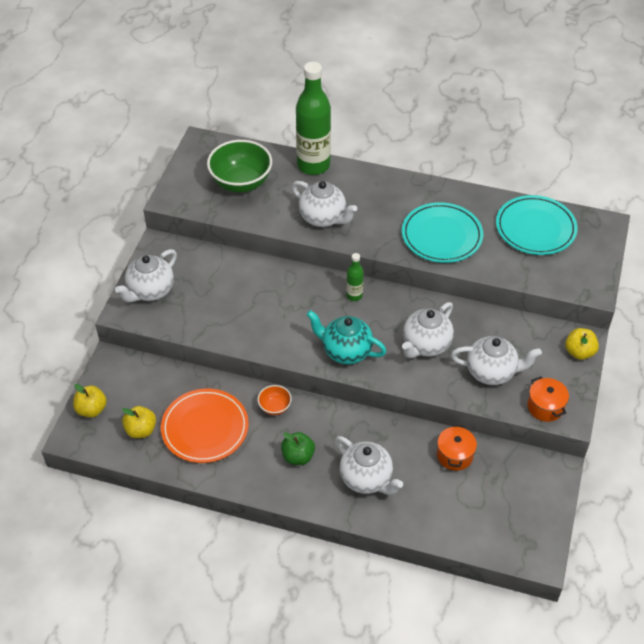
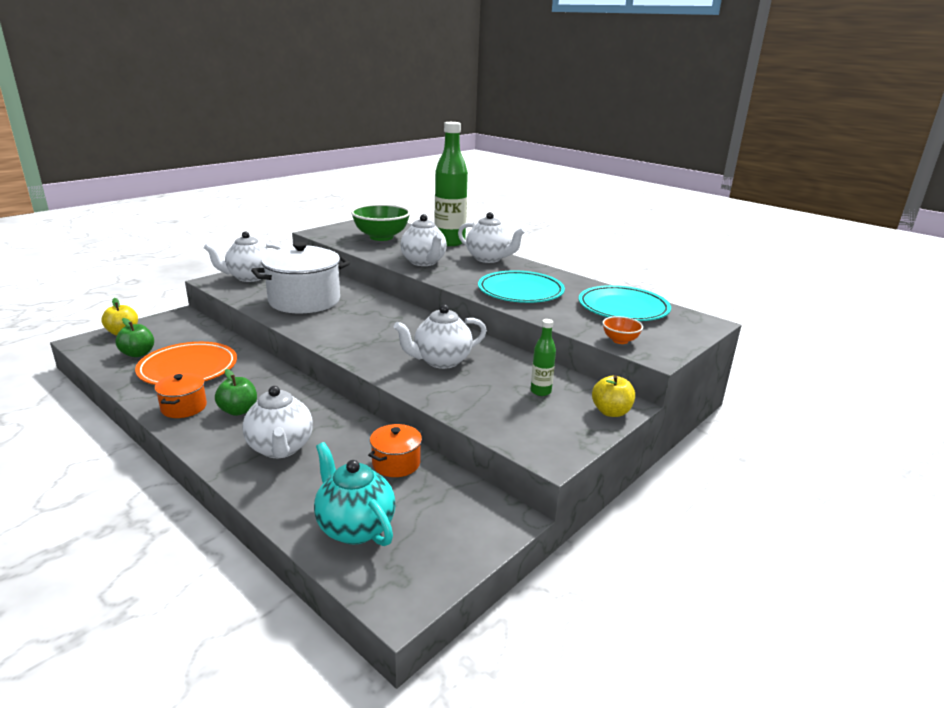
camera: 25 degrees right, 25 degrees down
yellow apple [122,406,156,438] -> green apple [116,318,154,357]
orange bowl [258,385,292,415] -> orange bowl moved to [602,316,643,344]
turquoise teapot [306,310,387,364] -> turquoise teapot moved to [314,442,395,546]
green bottle [346,253,364,301] -> green bottle moved to [531,319,556,396]
white teapot [451,336,542,385] -> white teapot moved to [458,212,525,263]
orange pot [527,376,569,422] -> orange pot moved to [154,373,207,418]
none -> white pot [251,242,350,313]

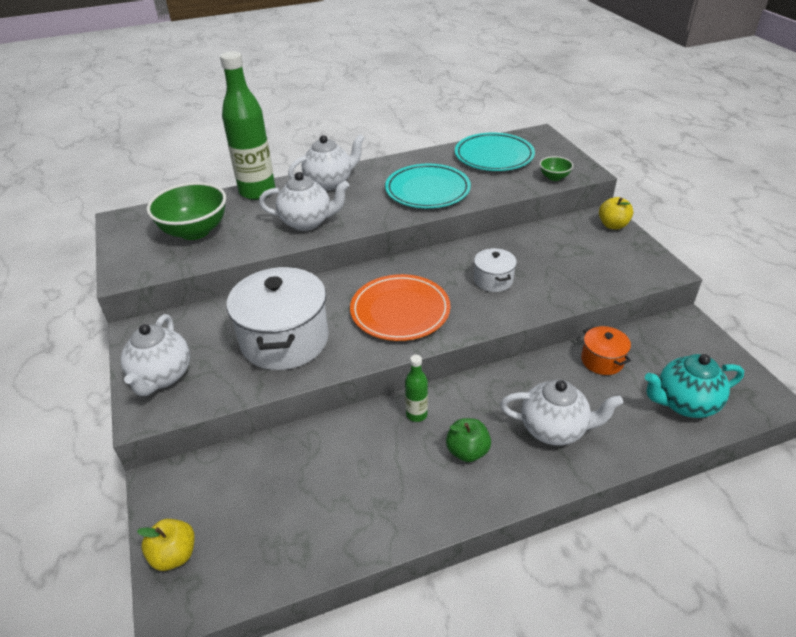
camera: 60 degrees left, 15 degrees up
green apple [116,318,154,357] -> none
orange plate [135,342,237,385] -> orange plate moved to [350,274,451,341]
orange pot [154,373,207,418] -> none
white teapot [394,304,487,369] -> white pot [474,248,517,292]
green bottle [531,319,556,396] -> green bottle moved to [405,355,428,422]
orange bowl [602,316,643,344] -> green bowl [539,156,573,181]

